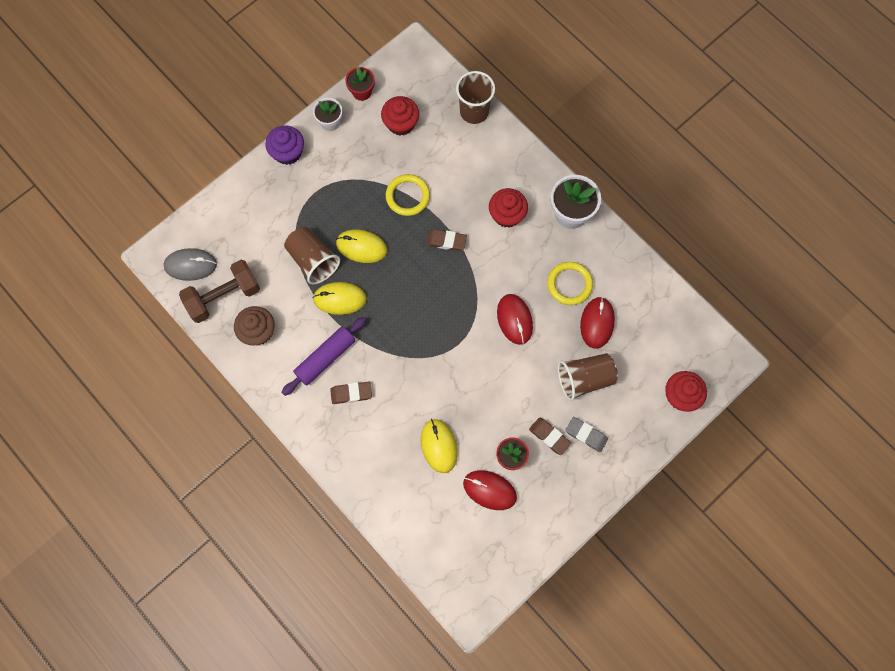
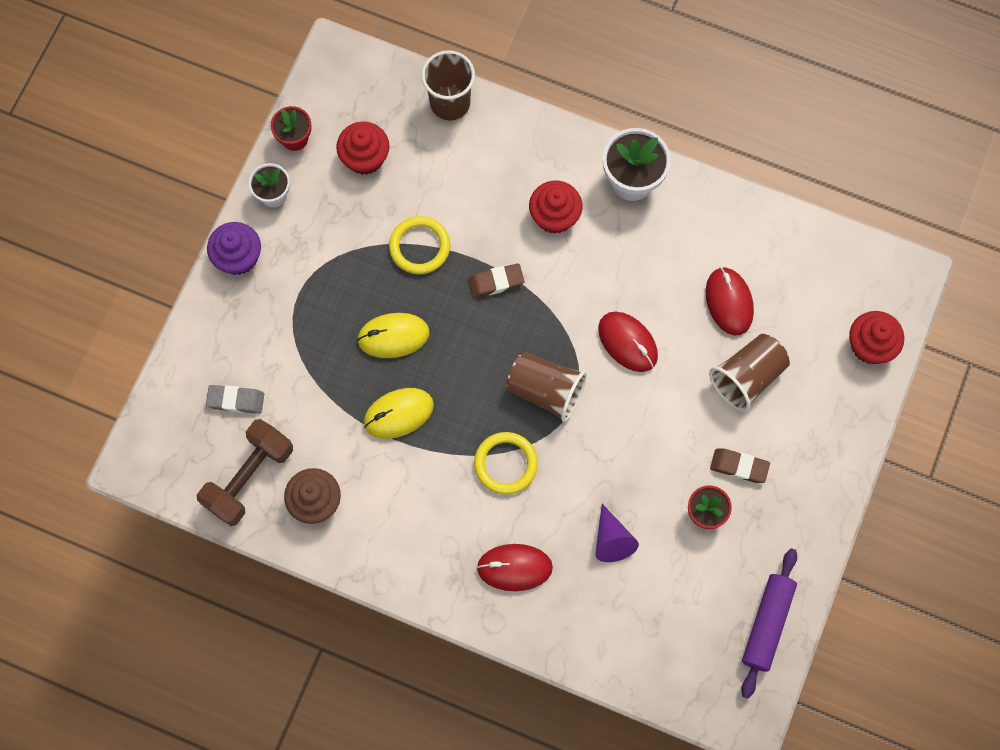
camera: 25 degrees left, 0 degrees up
grey mouse [164,248,217,281] -> none
purple rolling pin [281,317,367,396] -> purple rolling pin moved to [741,548,797,698]
brown cup [284,227,340,284] -> brown cup moved to [506,352,587,422]
brown eraser [330,382,372,404] -> none
yellow mouse [421,419,458,473] -> purple cone [595,504,639,562]
red mouse [463,470,517,510] -> red mouse moved to [477,544,553,591]
yellow ring [547,262,593,305] -> yellow ring moved to [474,432,538,494]
grey eraser [566,417,608,452] -> grey eraser moved to [206,385,264,414]

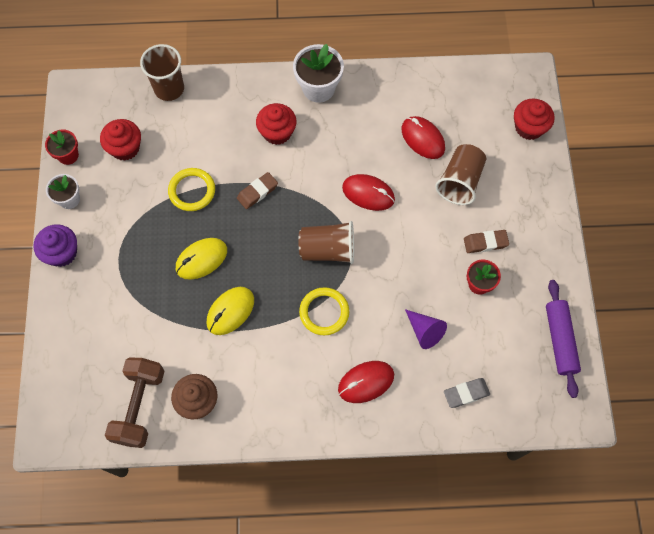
camera: 25 degrees left, 5 degrees down
grey eraser [206,385,264,414] -> grey eraser moved to [444,378,490,408]

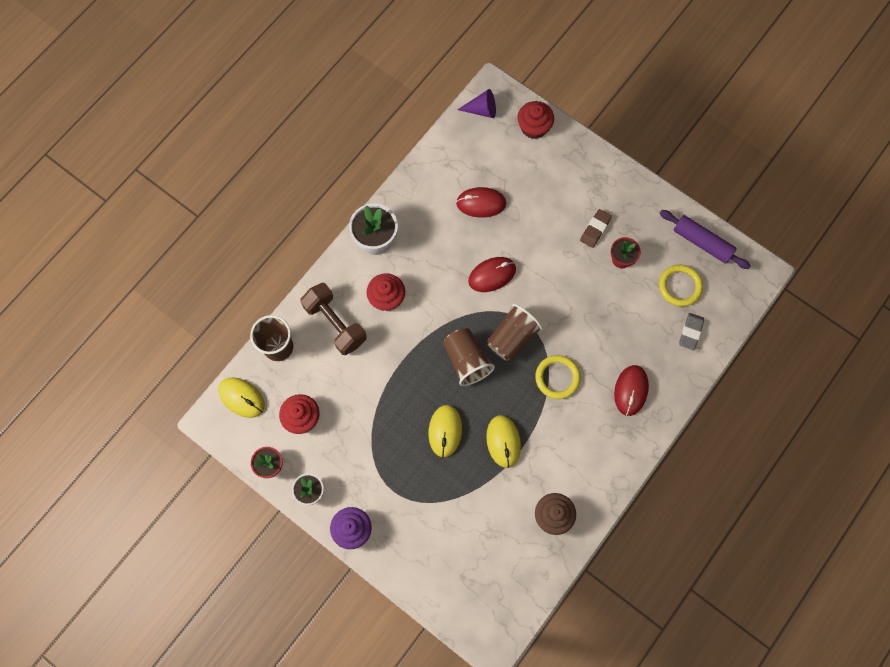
camera: 50 degrees left, 5 degrees up
brown dumbbell [105,357,165,448] -> brown dumbbell moved to [300,283,367,355]
yellow ring [168,168,215,211] -> yellow ring moved to [659,265,703,307]
brown eraser [237,172,278,209] -> none
purple cone [405,309,447,349] -> purple cone moved to [458,89,496,118]
brown cup [435,144,486,205] -> brown cup moved to [443,328,495,386]
none -> yellow mouse [218,377,265,418]

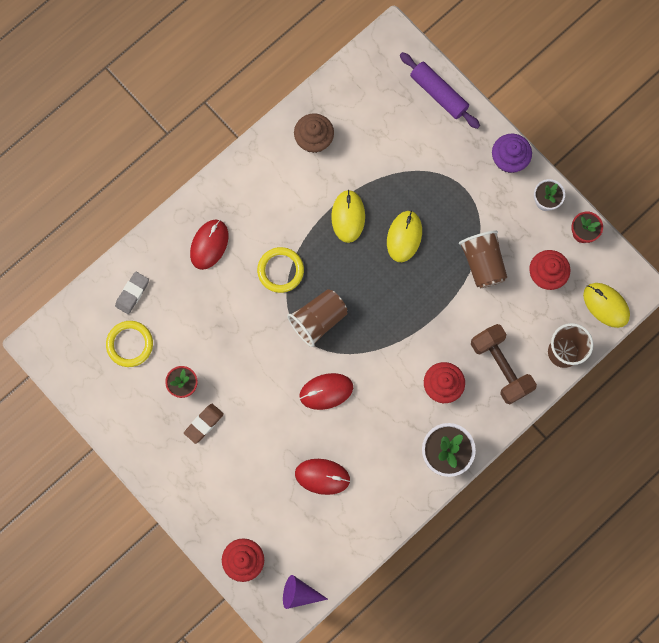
camera: 170 degrees left, 5 degrees up
brown cup [443,328,495,386] -> brown cup moved to [459,230,507,288]
purple rolling pin [660,210,751,269] -> purple rolling pin moved to [400,52,480,129]

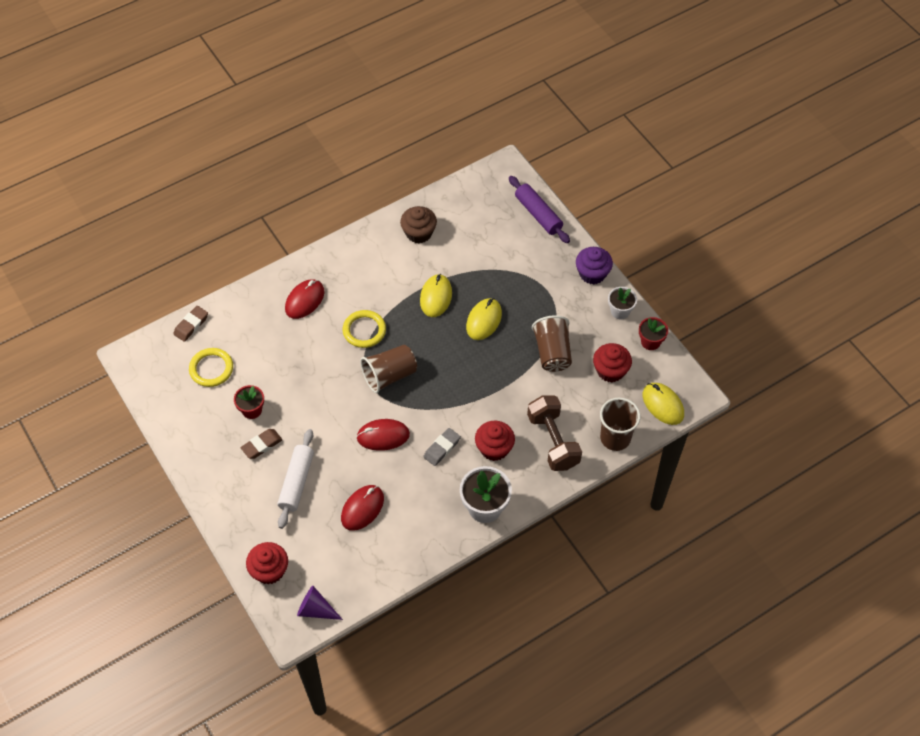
camera: 10 degrees right, 20 degrees down
grey eraser [115,272,149,314] -> grey eraser moved to [423,428,461,466]
red mouse [295,459,350,495] -> red mouse turned 75 degrees counterclockwise [341,485,384,531]
none -> brown eraser [173,306,208,342]
none -> white rolling pin [277,429,314,529]

